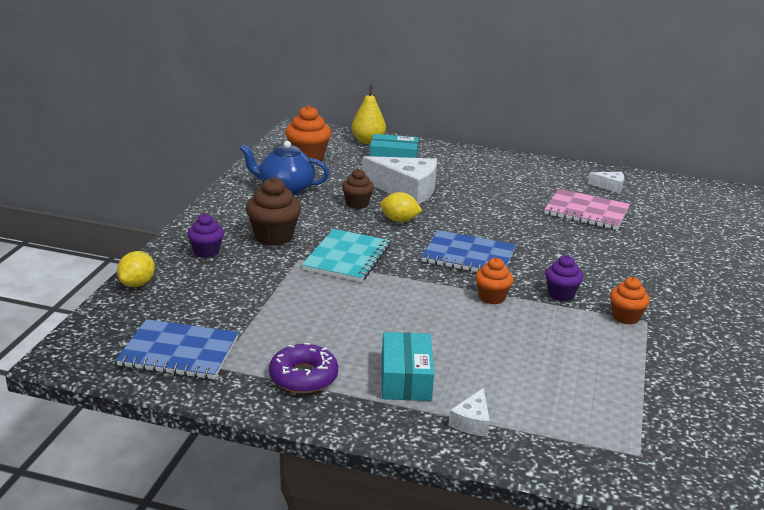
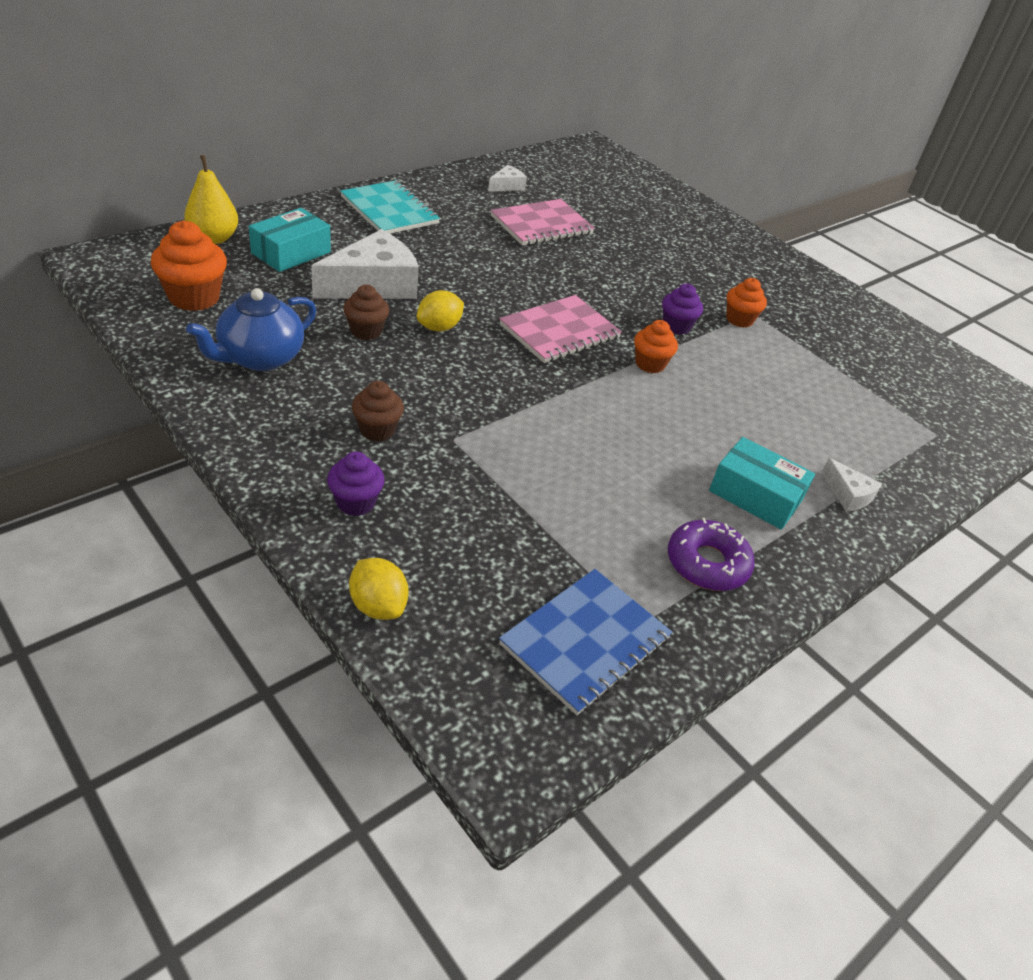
camera: 60 degrees left, 15 degrees up
brown cupcake [246,177,301,246] -> brown cupcake [352,381,404,442], size x0.63
turquoise notebook [302,229,390,282] -> turquoise notebook moved to [340,180,440,234]
blue notebook [422,230,515,272] -> pink notebook [499,295,622,363]

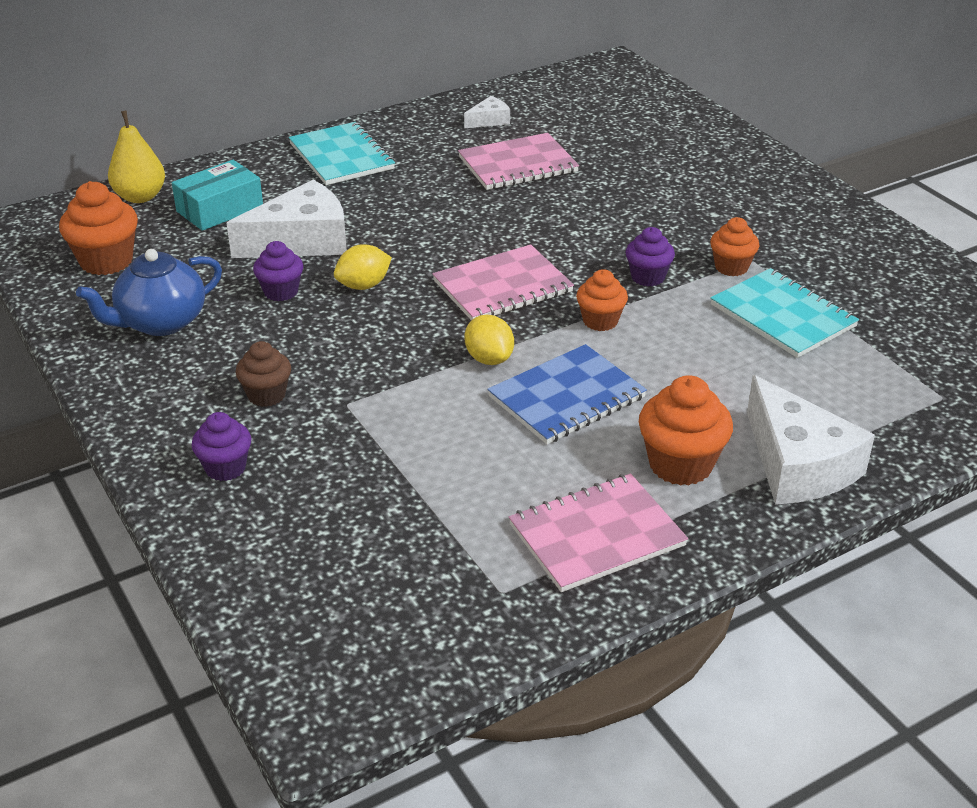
camera: 15 degrees right, 5 degrees down
brown cupcake [343,285,389,340] -> purple cupcake [253,241,303,301]
yellow lemon [349,558,409,620] -> yellow lemon moved to [465,314,514,365]
blue notebook [499,569,673,715] -> blue notebook moved to [487,344,647,444]
purple donut [668,518,755,591] -> pink notebook [509,474,688,592]
turquoise box [709,437,815,530] -> orange cupcake [639,375,733,486]
white cheese [822,458,882,512] -> white cheese [747,375,875,505], size x2.12
none -> turquoise notebook [710,268,859,358]

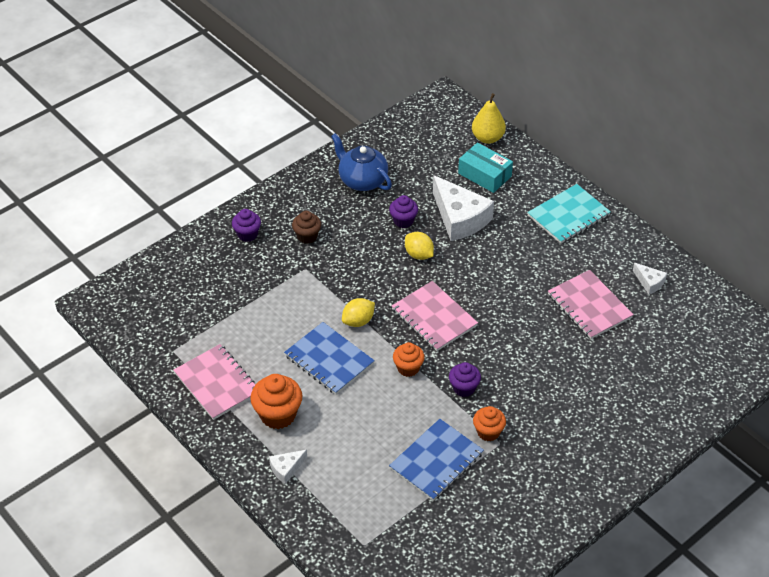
camera: 80 degrees right, 10 degrees up
orange cupcake [59,181,138,275] -> none
turquoise notebook [710,268,859,358] -> blue notebook [389,419,484,501]
white cheese [747,375,875,505] -> white cheese [269,450,307,484], size x0.47

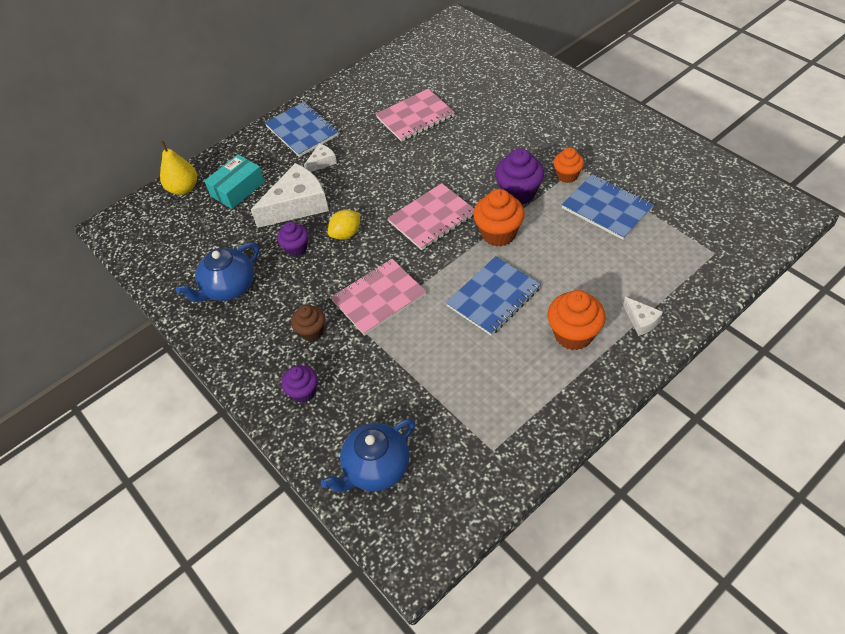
camera: 85 degrees left, 5 degrees up
pink notebook [174,344,255,420] -> pink notebook moved to [331,259,426,336]
yellow lemon [342,298,375,327] -> none
orange cupcake [393,342,425,377] -> orange cupcake [473,189,525,247], size x1.58
purple cupcake [449,362,481,397] -> purple cupcake [495,148,544,205], size x1.58
turquoise notebook [527,184,611,244] -> blue notebook [265,102,339,157]
white cheese [633,263,667,294] -> white cheese moved to [304,144,337,172]
none -> blue teapot [321,419,415,492]

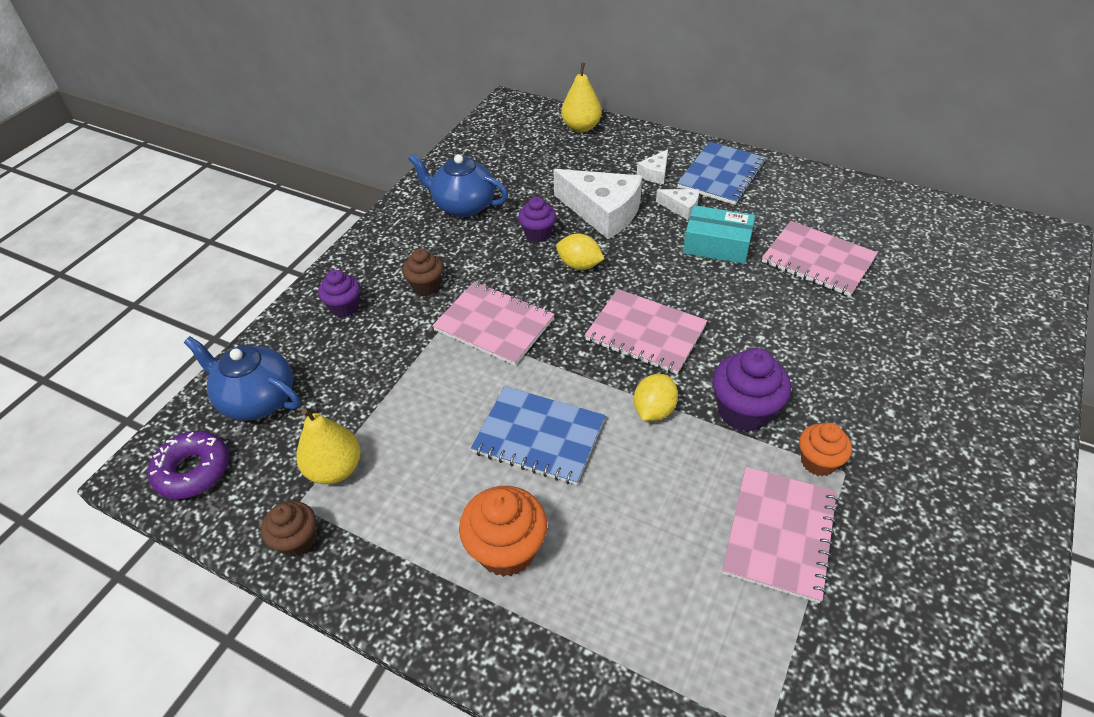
camera: 65 degrees right, 5 degrees down
turquoise box [204,154,265,209] -> turquoise box moved to [683,205,755,264]
orange cupcake [473,189,525,247] -> yellow lemon [634,374,678,421]
blue notebook [562,174,654,240] -> pink notebook [722,467,839,603]
white cheese [623,297,663,336] -> white cheese moved to [637,149,668,184]
none -> purple donut [148,431,229,499]
none -> brown cupcake [261,501,316,557]
none -> yellow pear [296,409,361,484]

